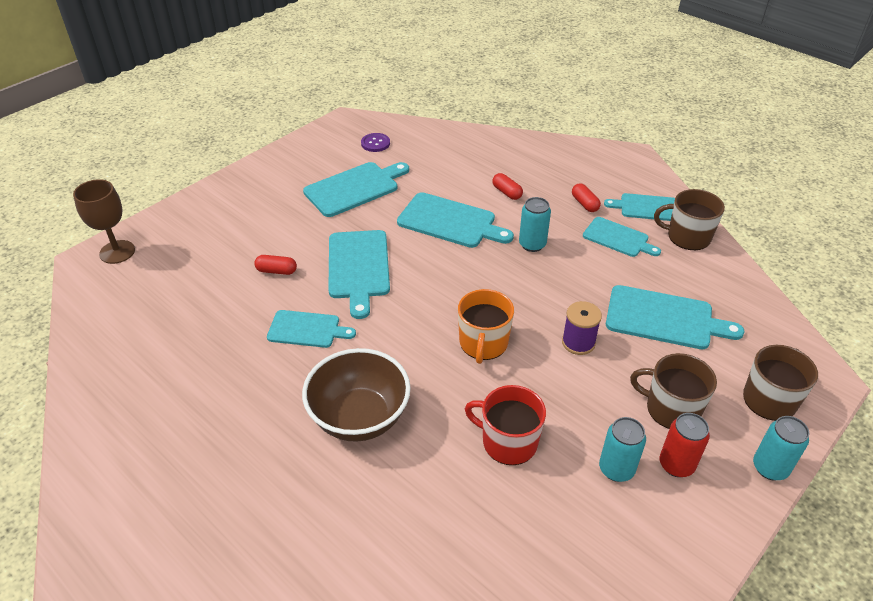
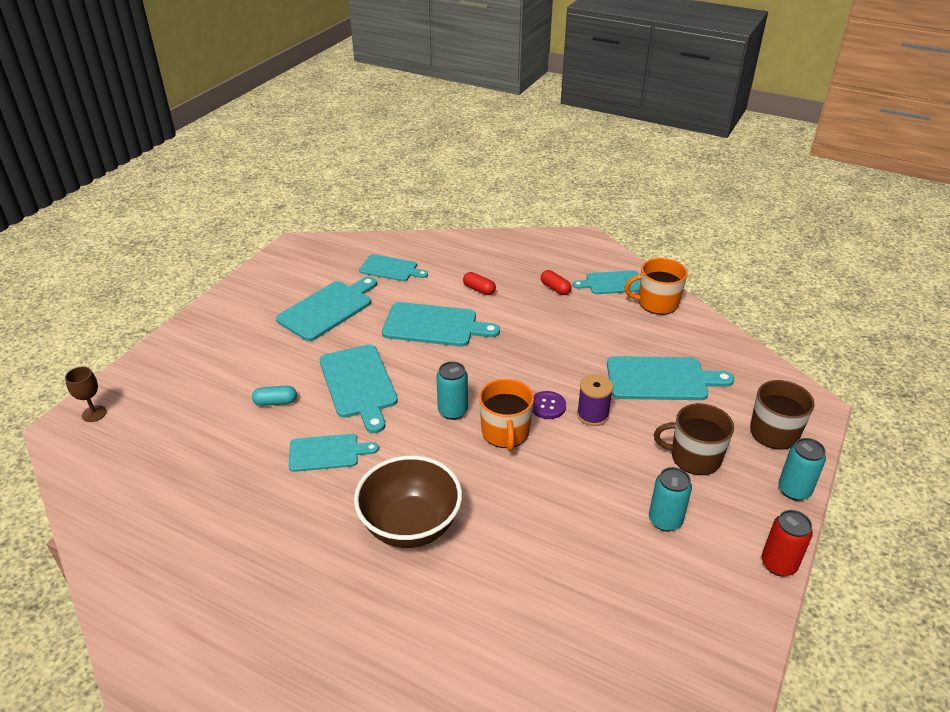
camera: 15 degrees left, 5 degrees down
brown goblet [73,179,135,264] -> brown goblet [65,367,107,422], size x0.63
red capsule [254,255,297,275] -> turquoise capsule [252,386,297,406]
purple button [361,133,390,152] -> purple button moved to [532,391,566,419]
red mug [465,385,546,465] -> none
turquoise can [519,197,551,252] -> turquoise can moved to [436,361,468,420]
turquoise cutting board [583,217,661,257] -> turquoise cutting board moved to [359,254,428,281]
brown mug [654,189,725,250] -> orange mug [624,258,688,315]
red can [660,413,710,477] -> red can moved to [762,510,813,577]

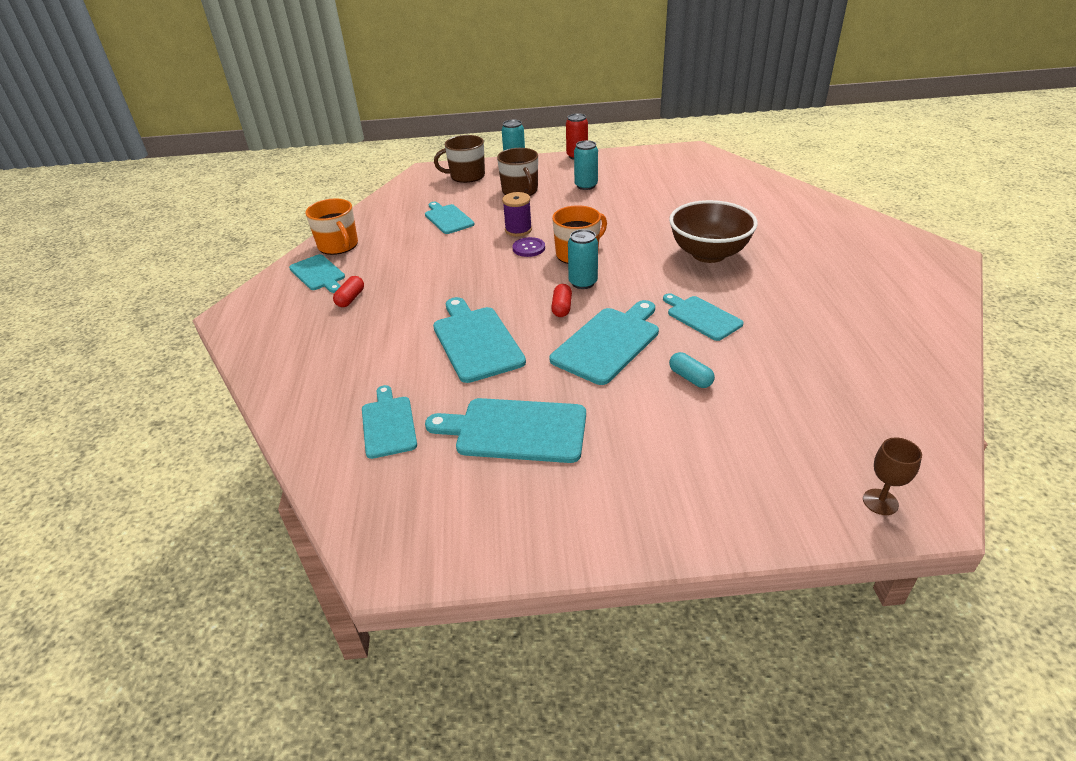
camera: 120 degrees left, 0 degrees up
red capsule [463,272,496,295] -> red capsule moved to [551,284,572,317]
turquoise cutting board [607,356,734,400] -> turquoise cutting board [425,202,475,234], size x0.65

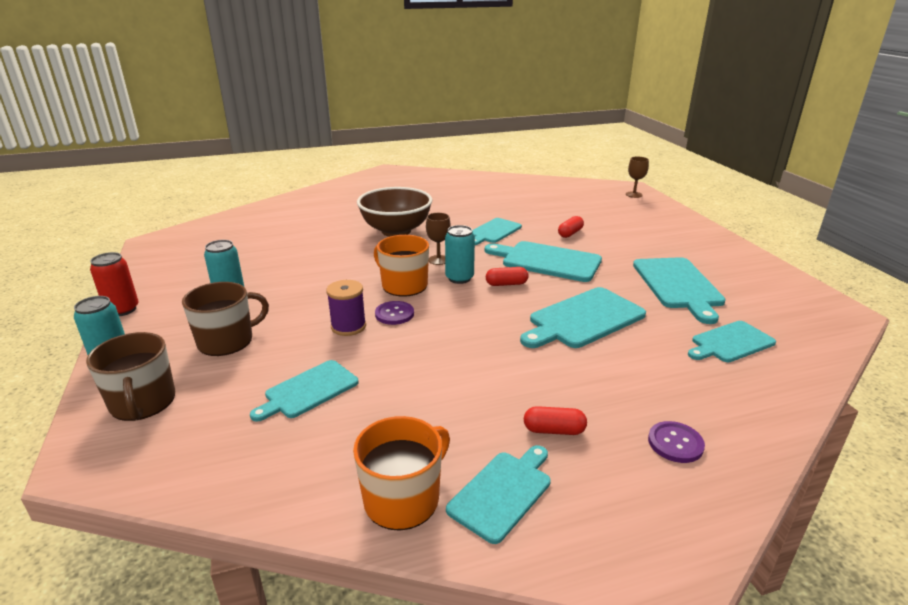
camera: 105 degrees left, 10 degrees down
turquoise capsule [669,352,715,388] -> red capsule [558,216,584,238]
none -> brown goblet [426,213,451,265]
none -> purple button [648,421,705,463]

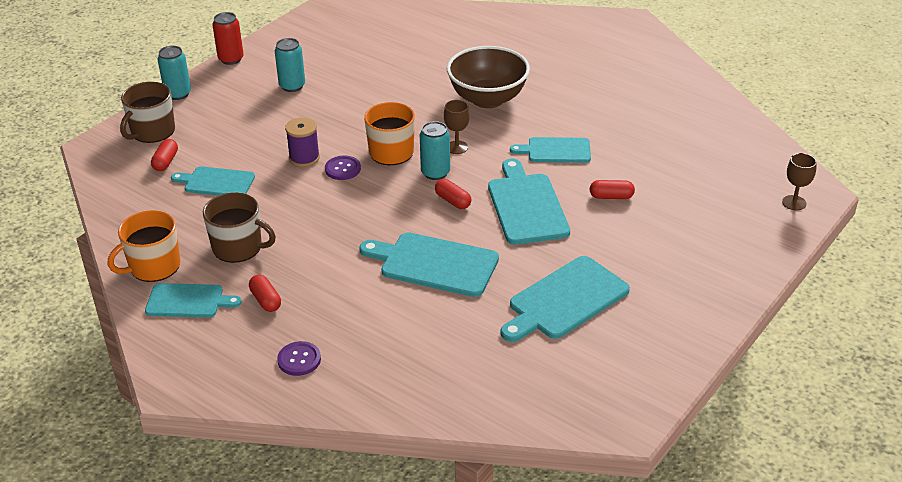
camera: 55 degrees right, 10 degrees up
brown mug [182,282,269,356] -> brown mug moved to [203,192,276,263]
orange mug [353,416,450,531] -> orange mug turned 135 degrees clockwise [108,210,180,282]
turquoise cutting board [688,321,776,362] -> none
none -> red capsule [151,139,178,171]

